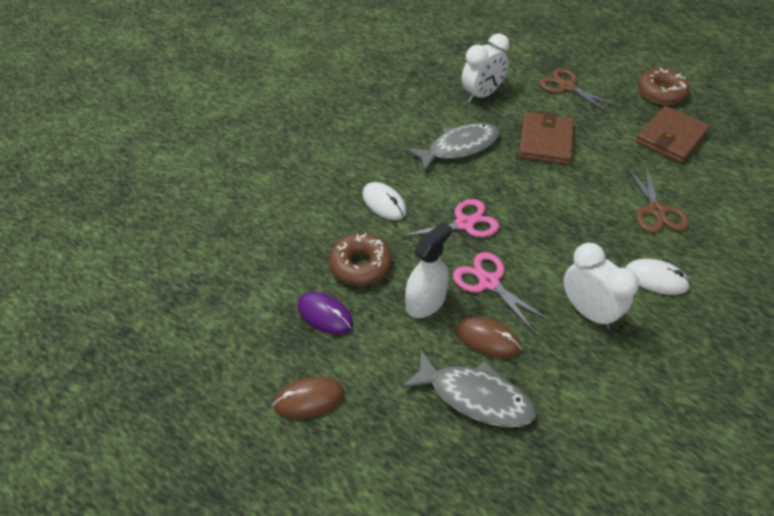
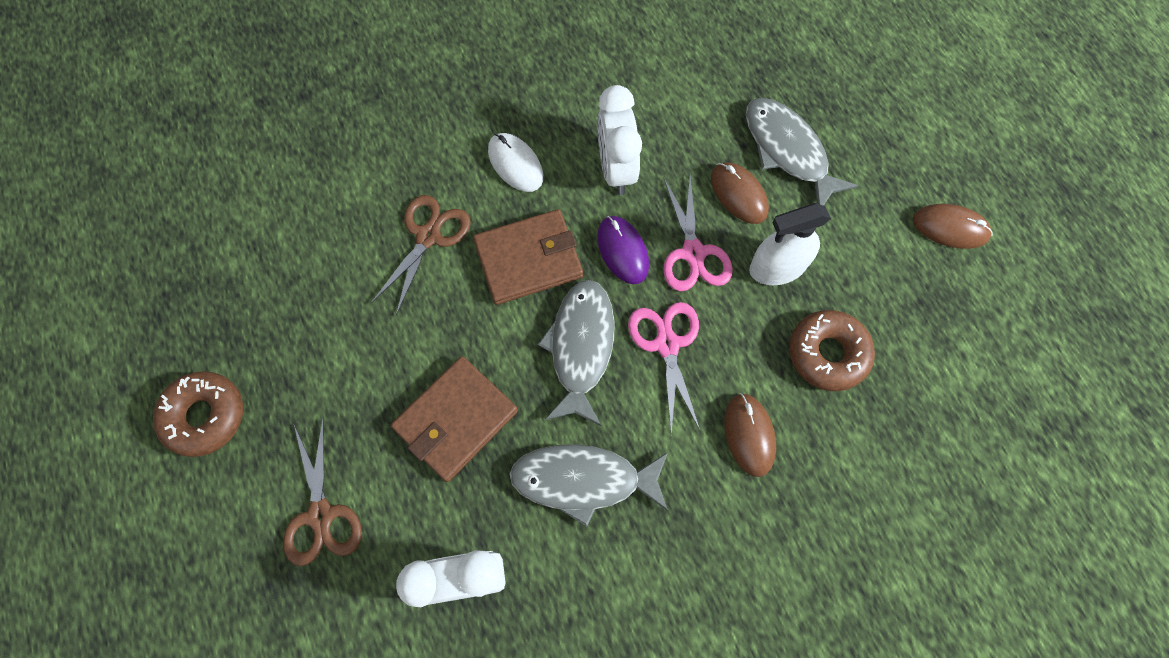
camera: 150 degrees left, 20 degrees up
purple mouse [297,292,353,335] -> purple mouse moved to [597,216,649,284]
white mouse [362,182,407,220] -> brown mouse [725,393,776,477]
pink scissors [401,199,499,252] -> pink scissors turned 75 degrees clockwise [628,302,700,434]
brown wallet [635,106,710,163] -> brown wallet moved to [473,209,583,305]
none -> grey fish [538,280,615,426]

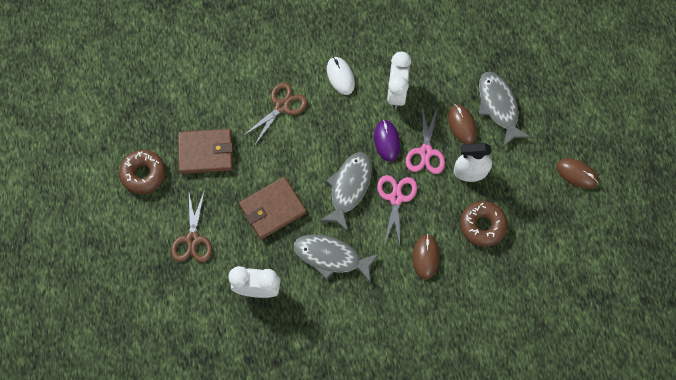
camera: 15 degrees right, 0 degrees up
brown wallet [473,209,583,305] -> brown wallet moved to [178,129,233,174]

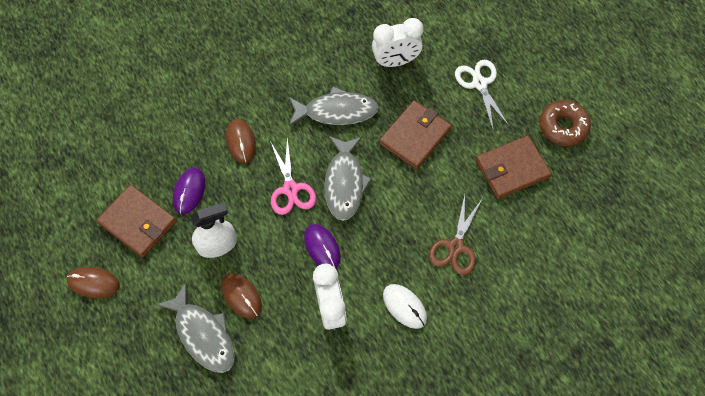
camera: 160 degrees right, 5 degrees down
brown scissors [171,190,212,262] -> white scissors [455,60,509,129]
pink scissors [406,106,445,174] -> none
brown donut [460,201,507,247] -> purple mouse [173,168,205,214]
none -> brown wallet [97,185,176,257]

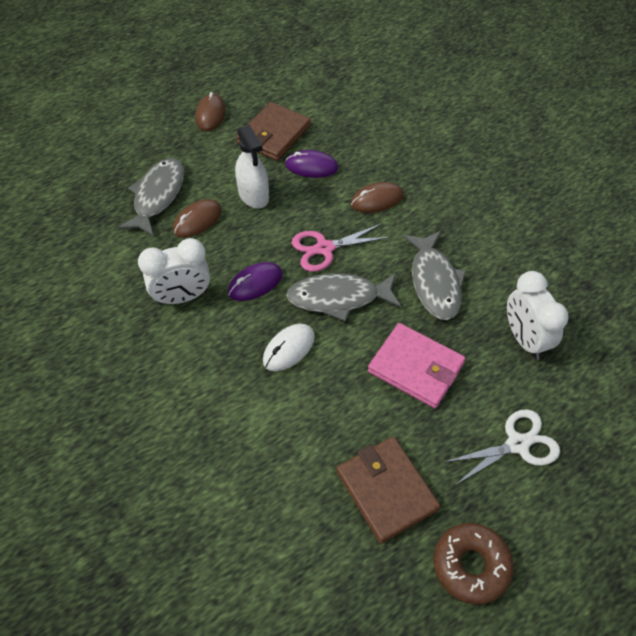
camera: 85 degrees right, 10 degrees down
grey fish [156,283,235,373] -> grey fish turned 150 degrees clockwise [118,158,184,237]
brown wallet [379,100,452,169] -> pink wallet [368,323,466,408]
white mouse [383,284,427,329] -> white mouse moved to [263,324,315,371]
brown scissors [429,195,482,275] -> none

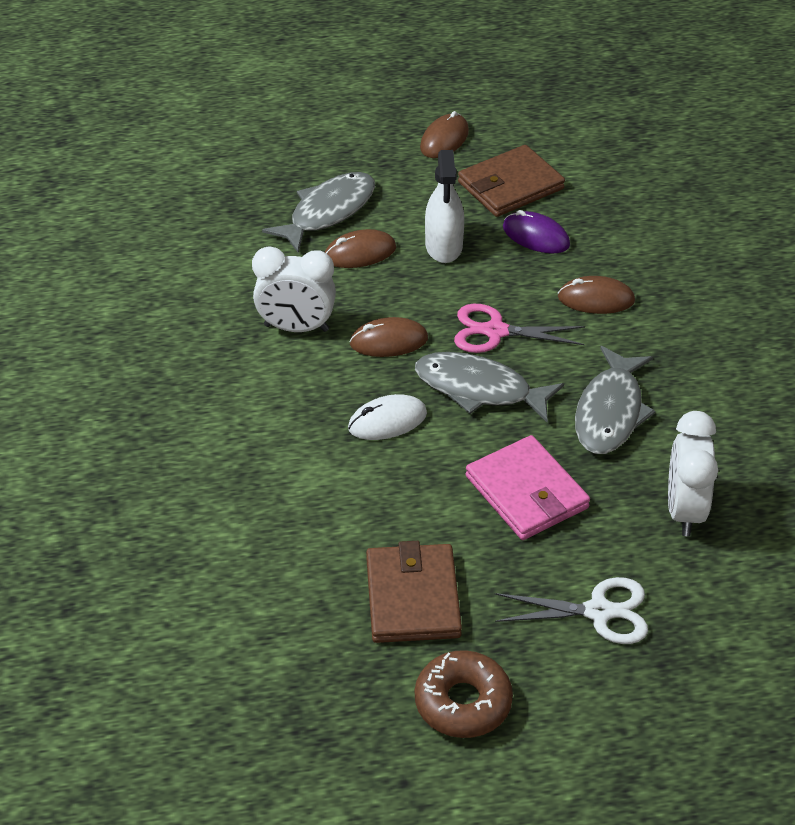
camera: 25 degrees right, 10 degrees down
purple mouse [228,262,283,301] -> brown mouse [349,317,428,357]

